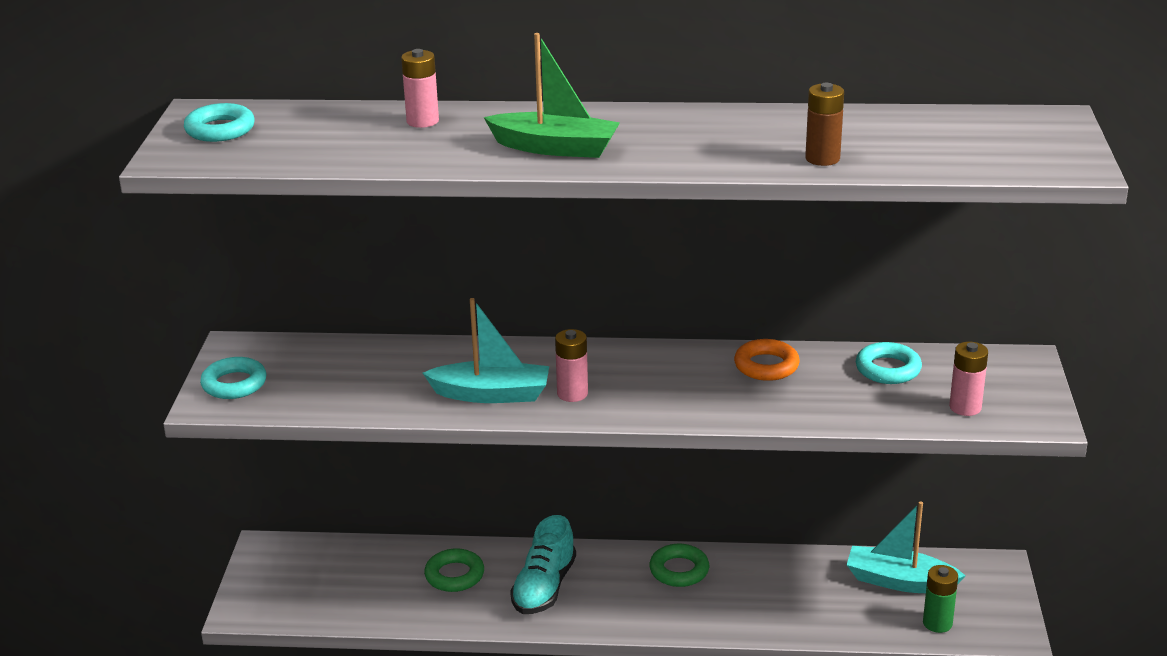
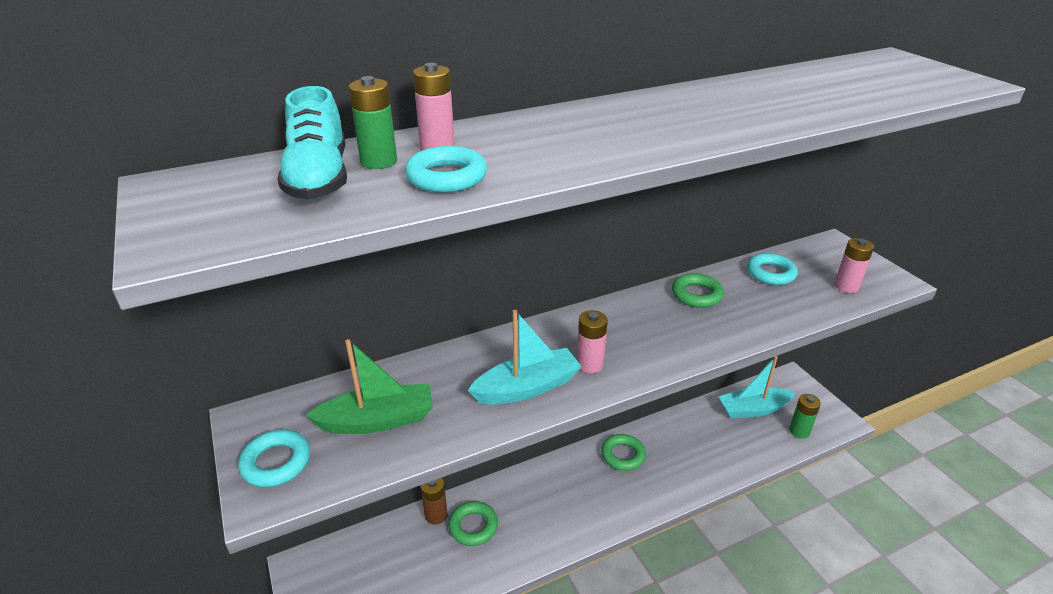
camera: 30 degrees left, 5 degrees up
turquoise ring [184,103,255,142] -> turquoise ring moved to [405,146,487,193]
green boat [484,33,620,158] -> green boat moved to [305,339,433,434]
turquoise shoe [510,515,576,614] -> turquoise shoe moved to [277,86,347,200]
orange ring [734,339,800,381] -> green ring [672,273,724,308]
brown battery [805,83,844,166] -> brown battery moved to [420,478,448,525]
none -> green battery [348,76,397,169]

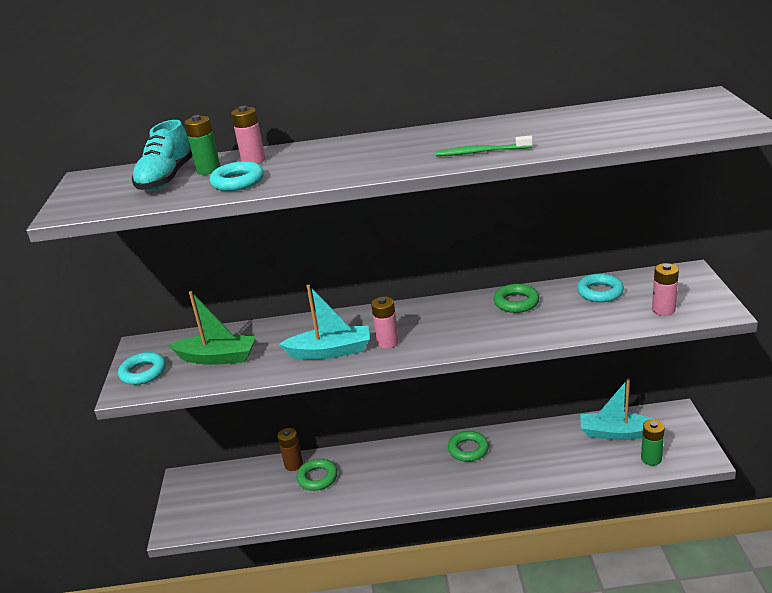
camera: 25 degrees right, 5 degrees down
none -> green toothbrush [436,136,533,156]

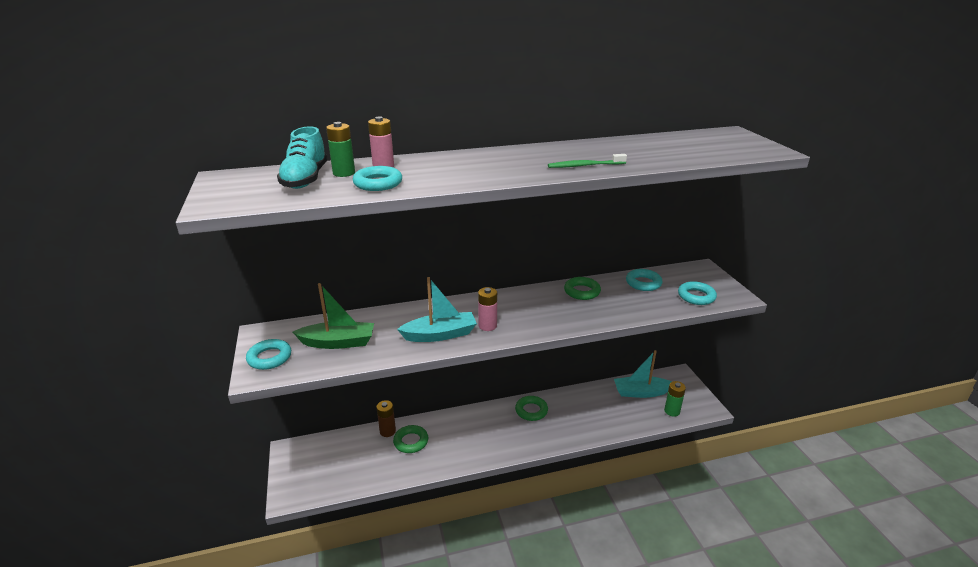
camera: 15 degrees left, 0 degrees up
pink battery [652,263,679,316] -> turquoise ring [678,281,717,305]

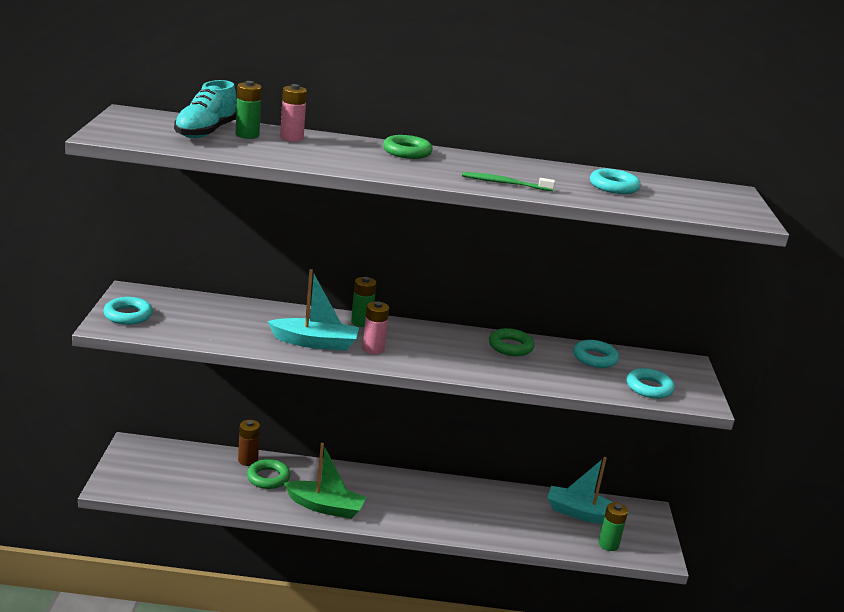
camera: 15 degrees right, 5 degrees down
green boat [293,283,374,349] -> green boat moved to [284,443,367,519]
turquoise ring [353,166,402,191] -> turquoise ring moved to [590,169,641,194]
green ring [515,396,548,421] -> green ring moved to [383,135,433,159]
none -> green battery [351,277,376,327]

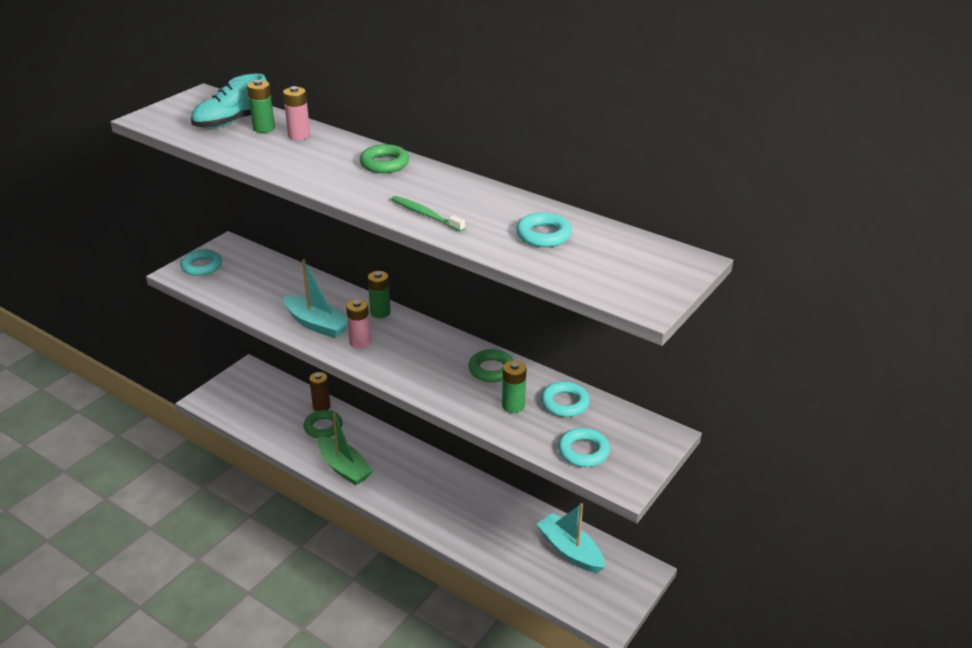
camera: 35 degrees right, 10 degrees up
green battery [598,502,628,551] -> green battery moved to [502,360,526,413]

